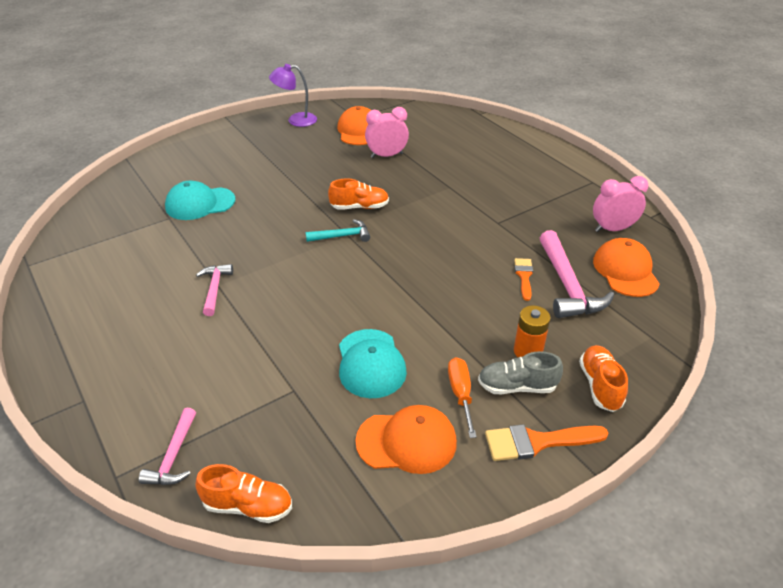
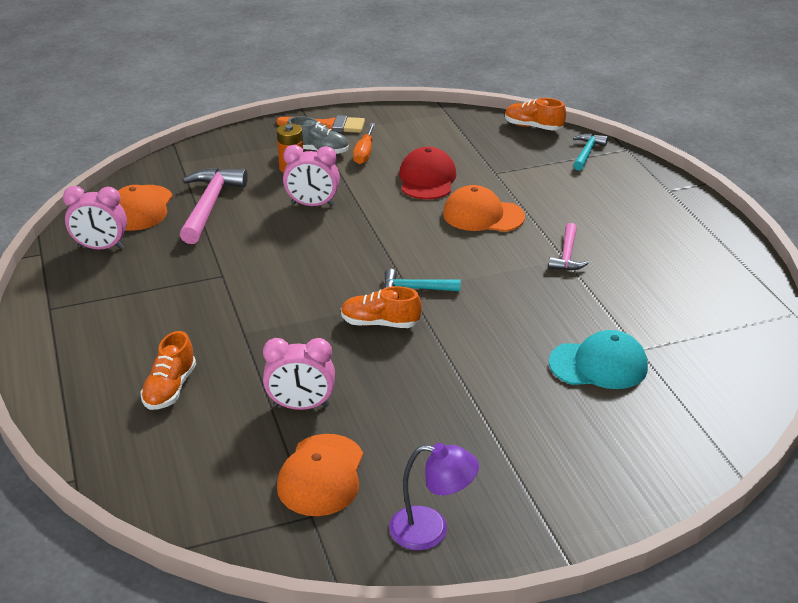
camera: 165 degrees left, 5 degrees down
pink hammer [139,408,196,485] -> turquoise hammer [573,134,608,171]
turquoise cap [339,329,407,398] -> red cap [399,147,457,199]
orange cap [355,405,457,474] -> orange cap moved to [443,185,525,232]
orange brush [514,258,533,301] -> none
orange shoe [579,345,628,412] -> orange shoe moved to [140,331,196,410]
none -> pink clock [283,145,340,206]

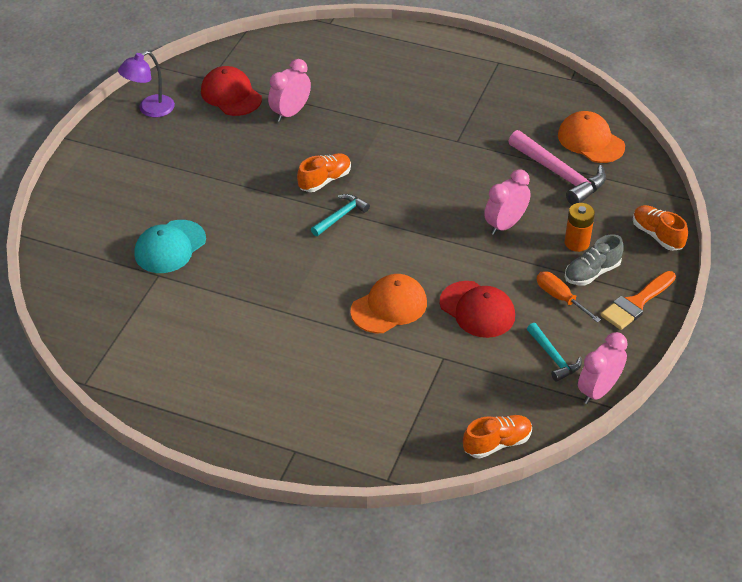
camera: 130 degrees right, 10 degrees up
pink clock [63,186,127,249] -> pink clock moved to [578,332,628,404]
orange shoe [140,331,196,410] -> orange shoe moved to [633,205,688,251]
orange cap [277,434,363,516] -> red cap [201,66,262,116]
pink hammer [548,223,589,271] -> none
turquoise hammer [573,134,608,171] -> turquoise hammer moved to [527,323,582,382]

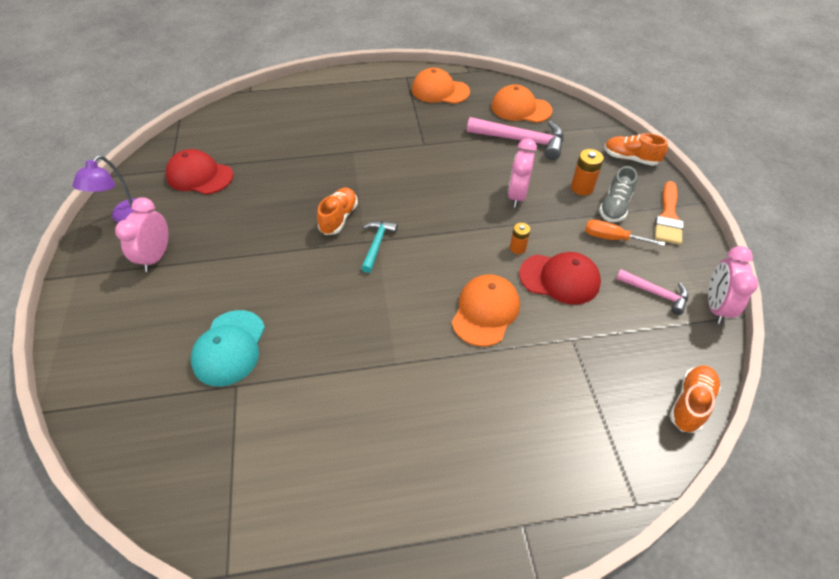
camera: 30 degrees left, 5 degrees up
pink clock [268,59,311,122] -> pink clock moved to [115,197,168,272]
turquoise hammer [527,323,582,382] -> pink hammer [616,269,688,315]
none -> orange cap [412,68,470,104]
none -> orange battery [510,223,530,254]

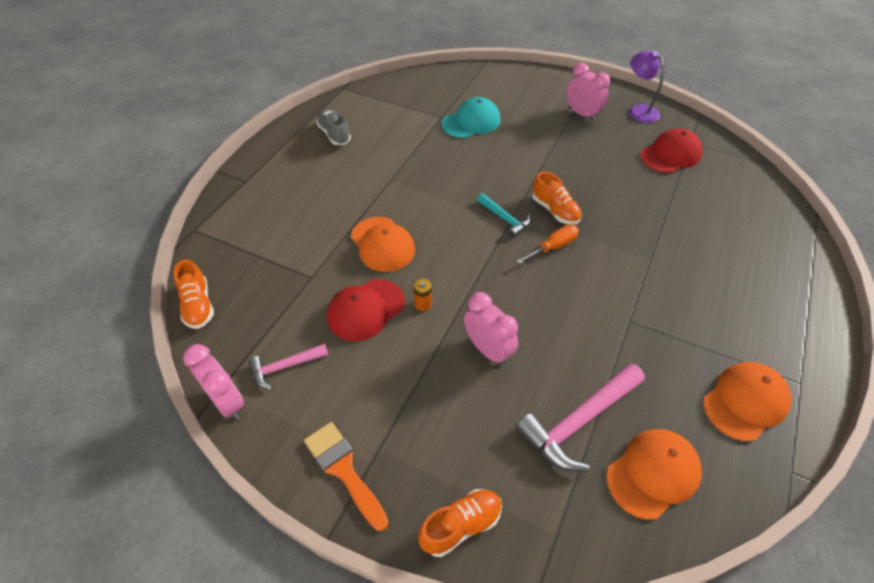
camera: 125 degrees right, 0 degrees up
turquoise cap [191,310,265,386] -> turquoise cap turned 105 degrees clockwise [442,97,501,138]
orange battery [571,149,604,195] -> none
orange screwdriver [585,219,665,246] -> orange screwdriver moved to [516,225,579,264]
grey shoe [599,166,637,222] -> grey shoe moved to [316,109,351,145]

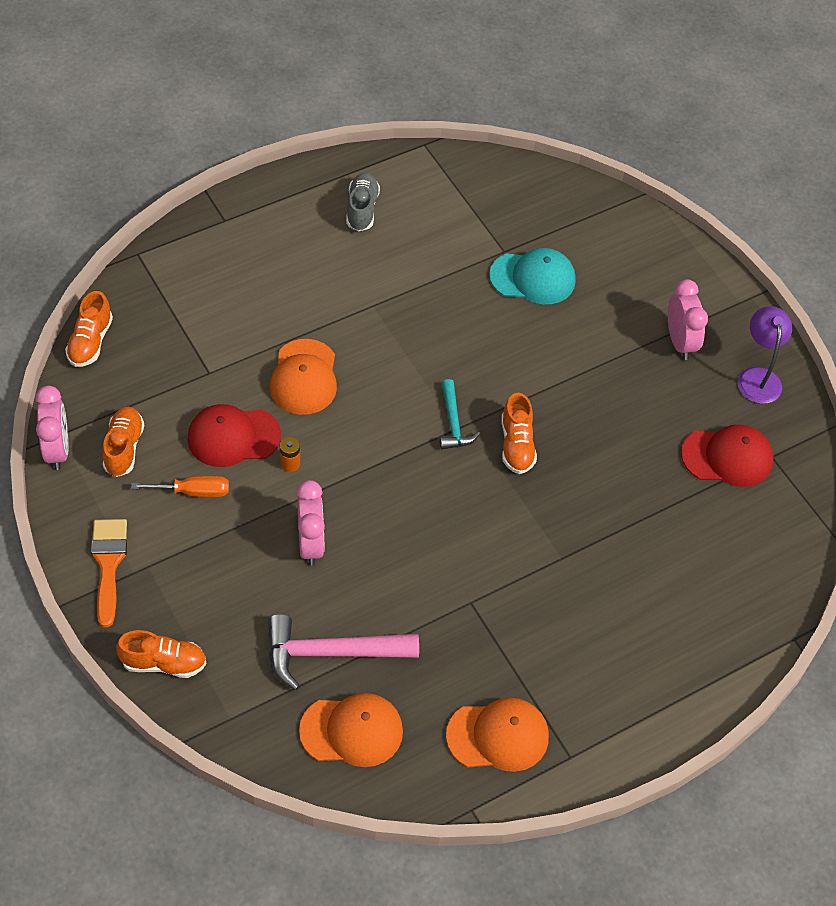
camera: 30 degrees right, 5 degrees up
pink hammer [248,343,328,389] -> orange shoe [102,406,144,477]
orange screwdriver [516,225,579,264] -> orange screwdriver moved to [131,476,229,498]

